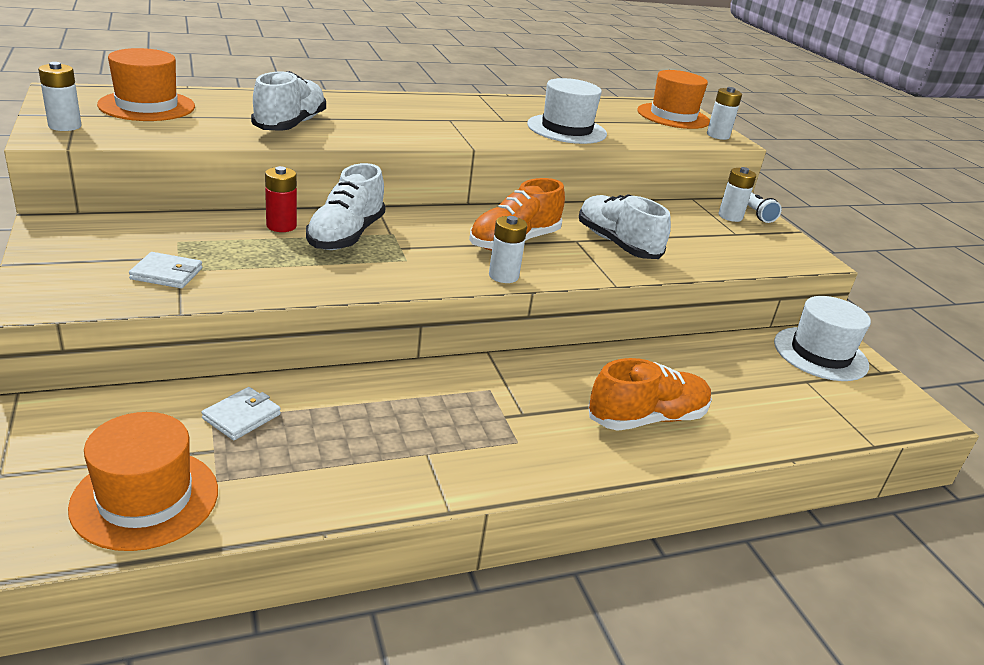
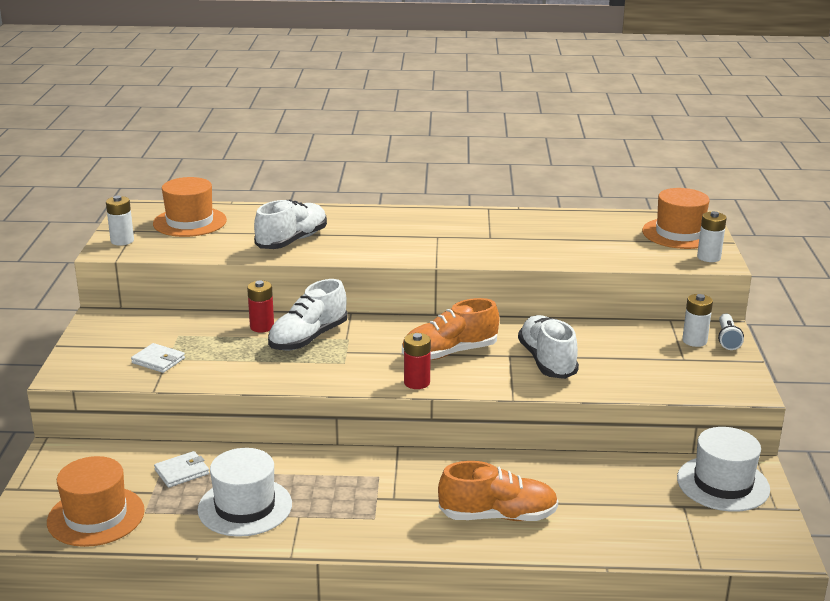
camera: 25 degrees right, 5 degrees down
white battery [489,216,527,283] -> red battery [404,333,431,389]
white hat [527,78,607,144] -> white hat moved to [197,448,292,537]

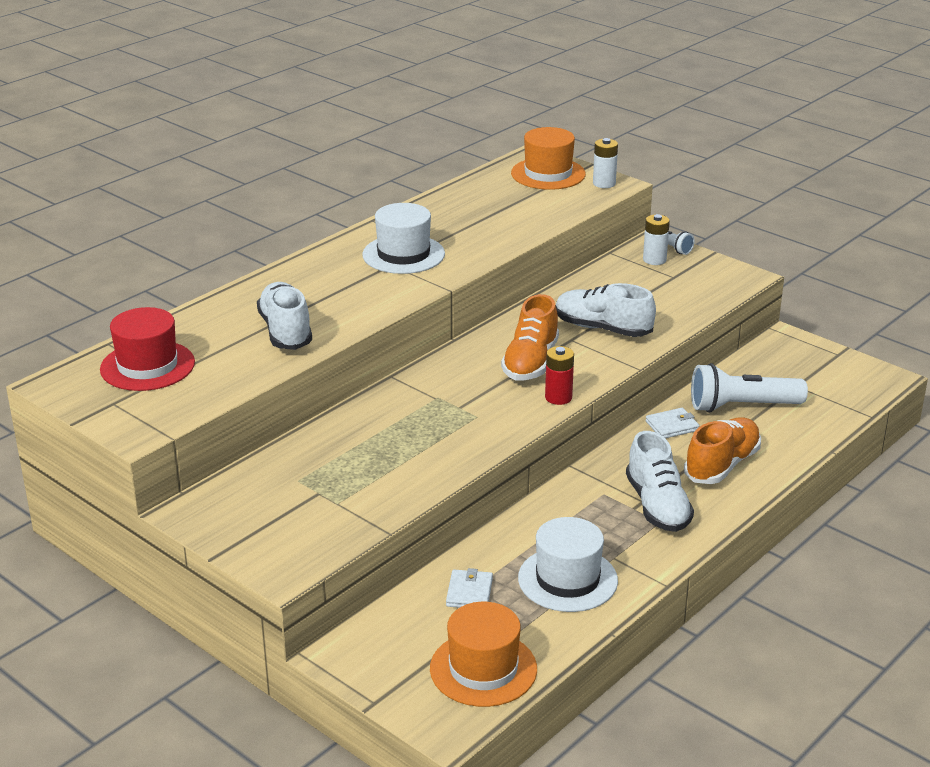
camera: 50 degrees left, 5 degrees up
white battery [106,196,134,246] -> none
white wallet [131,343,185,373] -> white wallet moved to [646,408,699,438]
orange hat [153,177,227,237] -> red hat [100,307,195,391]
red battery [247,281,274,332] -> none
white shoe [268,279,348,350] -> white shoe moved to [626,431,694,532]
white hat [677,427,770,512] -> white hat moved to [362,203,445,274]
none -> white flashlight [691,363,808,413]

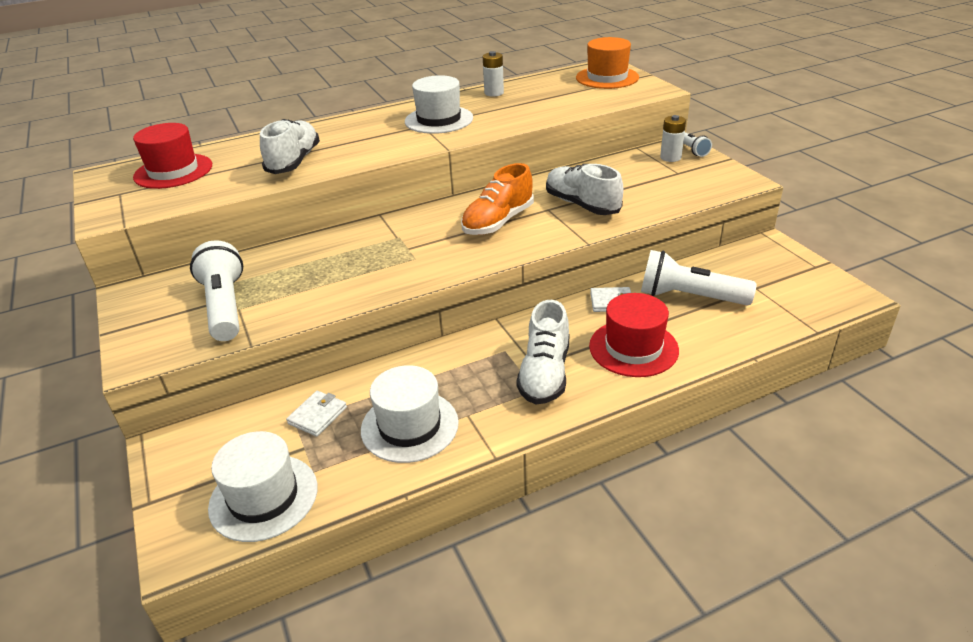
camera: 25 degrees right, 5 degrees up
orange hat [430,602,537,707] -> white hat [208,431,318,542]
red battery [545,346,574,405] -> none
white battery [593,138,618,188] -> white battery moved to [483,51,504,97]
orange shoe [684,417,761,484] -> red hat [589,293,679,377]
none -> white flashlight [190,240,243,341]

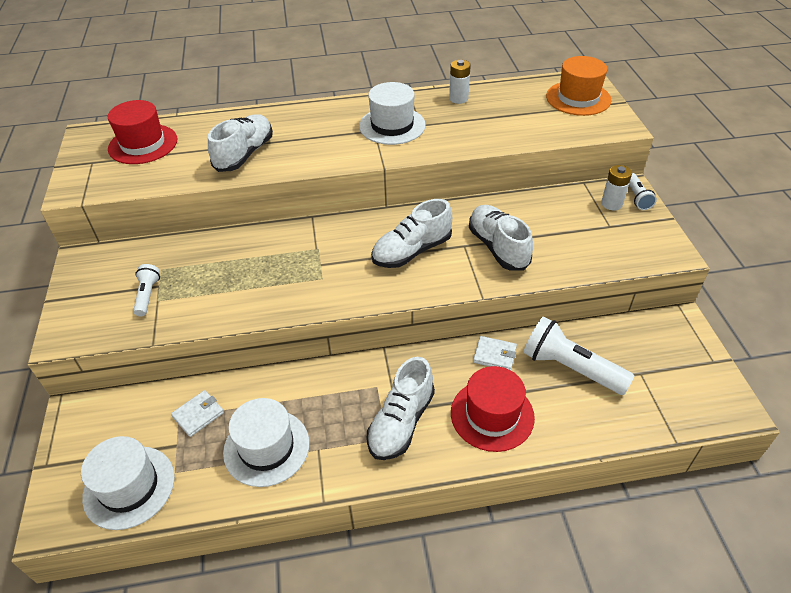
camera: 15 degrees right, 10 degrees up
white flashlight [190,240,243,341] -> white flashlight [133,264,160,316], size x0.53
orange shoe [461,163,534,235] -> white shoe [371,199,452,268]

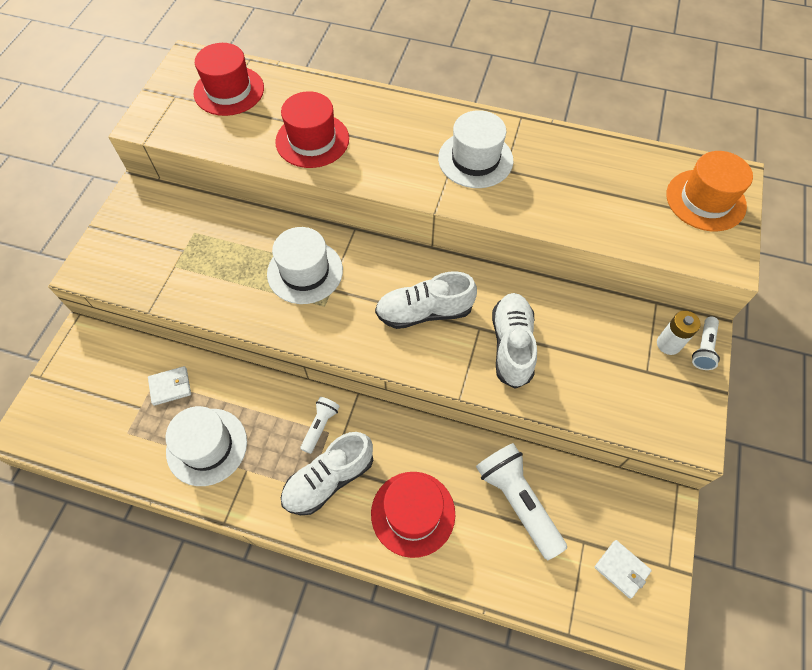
camera: 25 degrees right, 15 degrees up
white hat [81,436,175,530] -> white hat moved to [267,227,343,304]
white flashlight [133,264,160,316] -> white flashlight moved to [300,397,340,454]
white shoe [208,114,273,172] -> red hat [275,91,349,168]
white battery [449,60,471,104] -> none
white wallet [473,336,517,370] -> white wallet moved to [594,540,652,599]

